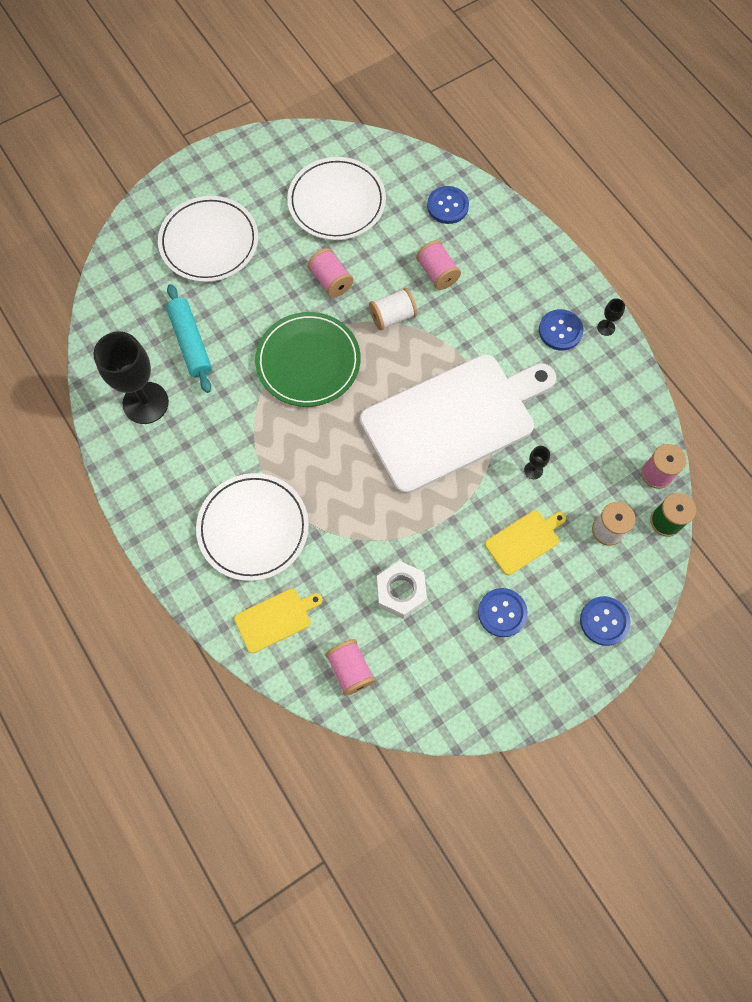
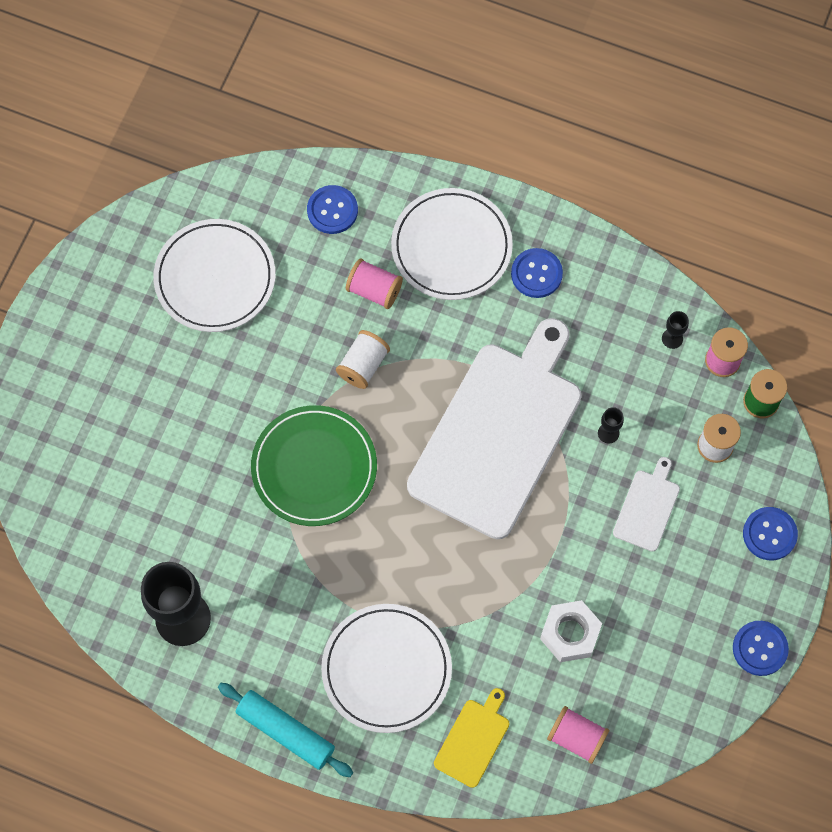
camera: 35 degrees left, 0 degrees up
white plate [158,196,258,282] -> white plate moved to [391,188,513,300]
turquoise rolling pin [166,284,212,393] -> turquoise rolling pin moved to [218,683,353,777]
pink spool [308,248,353,298] -> none
blue button [478,588,528,637] -> blue button moved to [733,621,789,676]
yellow cutting board [485,510,566,575] -> white cutting board [613,457,680,552]
black goblet [597,298,625,336] -> black goblet moved to [662,311,689,349]

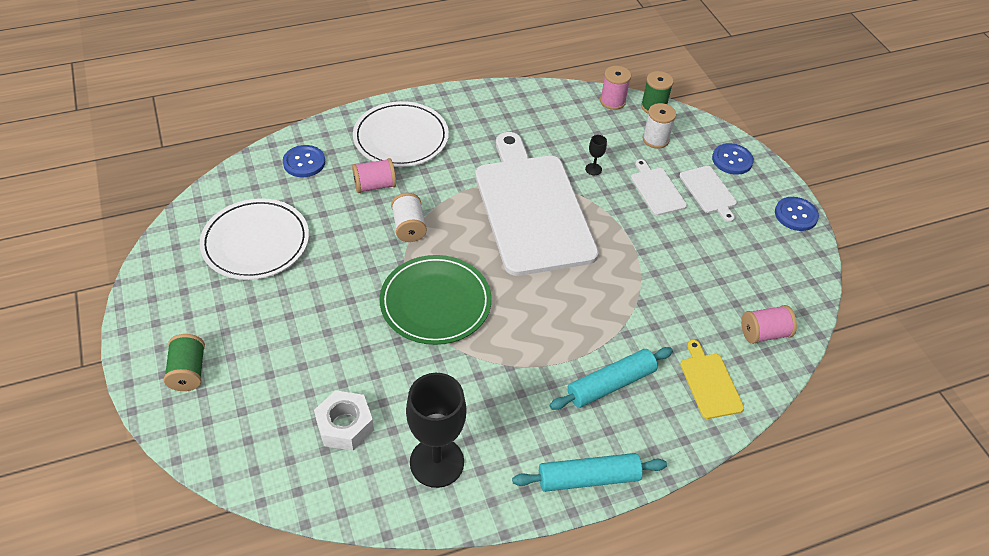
camera: 45 degrees left, 20 degrees down
white plate [321,604,452,733] -> turquoise rolling pin [550,347,673,410]
blue button [511,248,563,298] -> none
white nut [540,600,602,662] -> white nut moved to [314,390,374,451]
black goblet [662,311,689,349] -> none
none -> green spool [164,334,205,391]
none -> white cutting board [680,166,737,222]

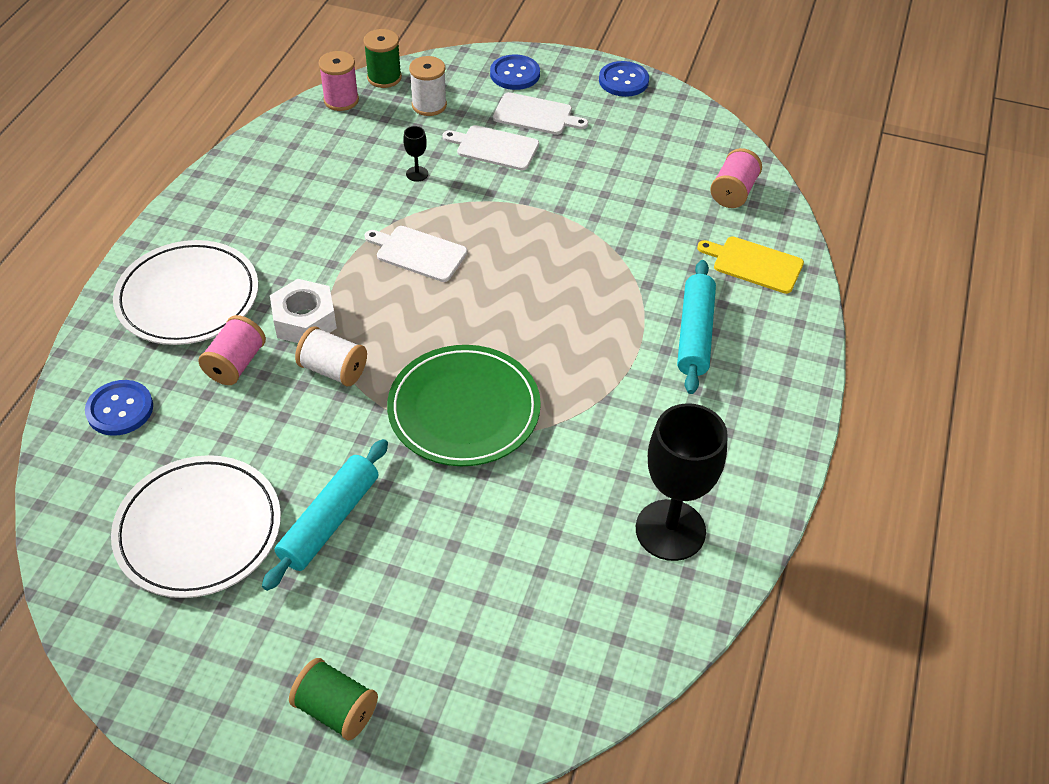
camera: 50 degrees left, 0 degrees up
white nut [314,390,374,451] -> white nut moved to [270,279,337,343]
white cutting board [475,132,599,276] -> white cutting board [365,226,468,282], size x0.41
turquoise rolling pin [512,453,667,492] -> turquoise rolling pin moved to [262,439,388,591]

